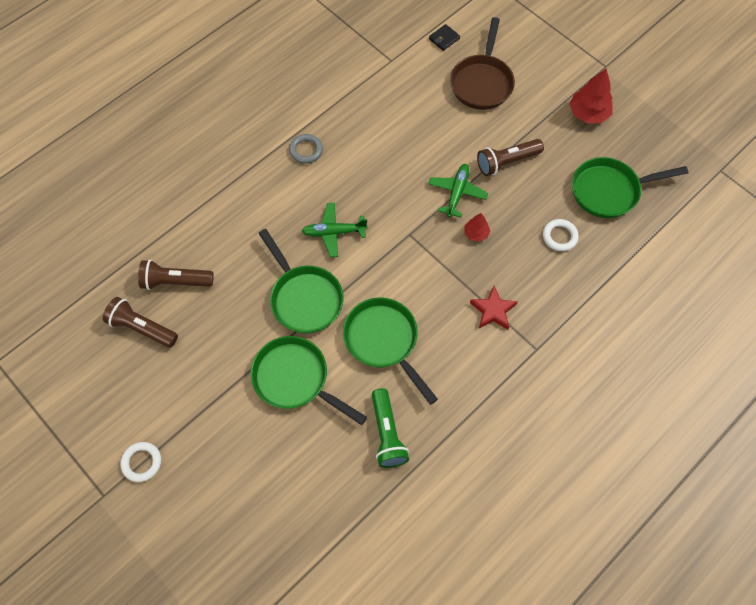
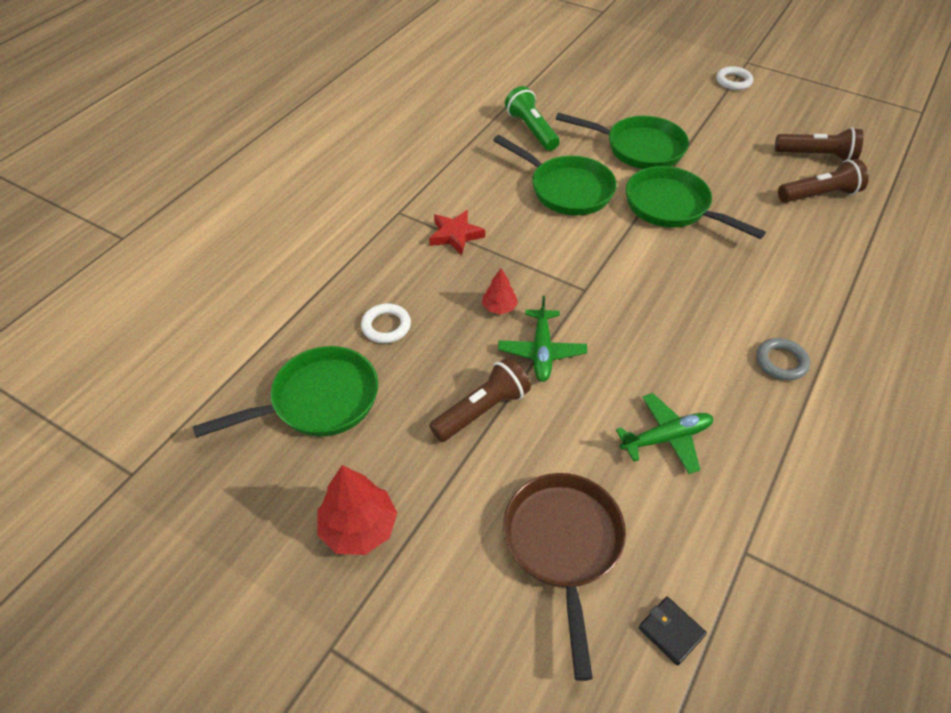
camera: 165 degrees right, 15 degrees down
green plane [302,203,368,257] -> green plane moved to [616,393,713,474]
black wallet [429,24,460,51] -> black wallet turned 75 degrees counterclockwise [638,597,707,666]

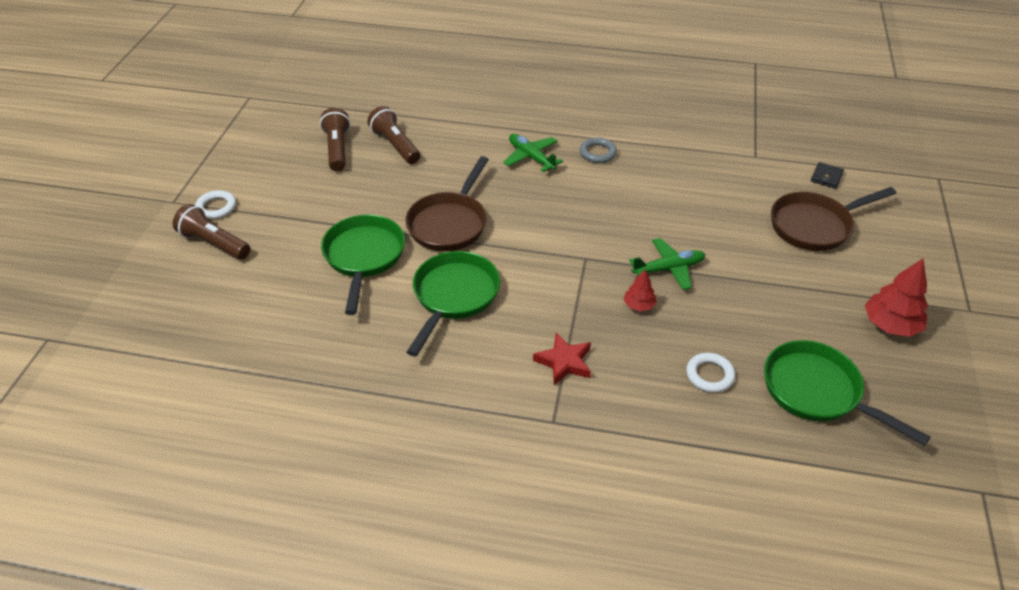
camera: 110 degrees left, 5 degrees down
brown flashlight [429,357,531,442] -> brown flashlight moved to [173,204,250,260]
green flashlight [505,86,560,151] -> none
green plane [616,393,713,474] -> green plane moved to [503,134,563,172]
green pan [626,166,766,239] -> brown pan [405,156,489,251]

